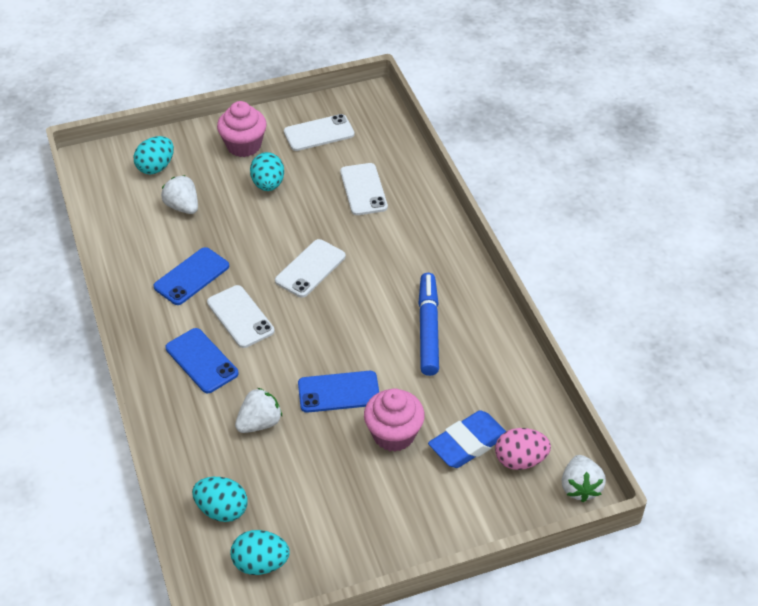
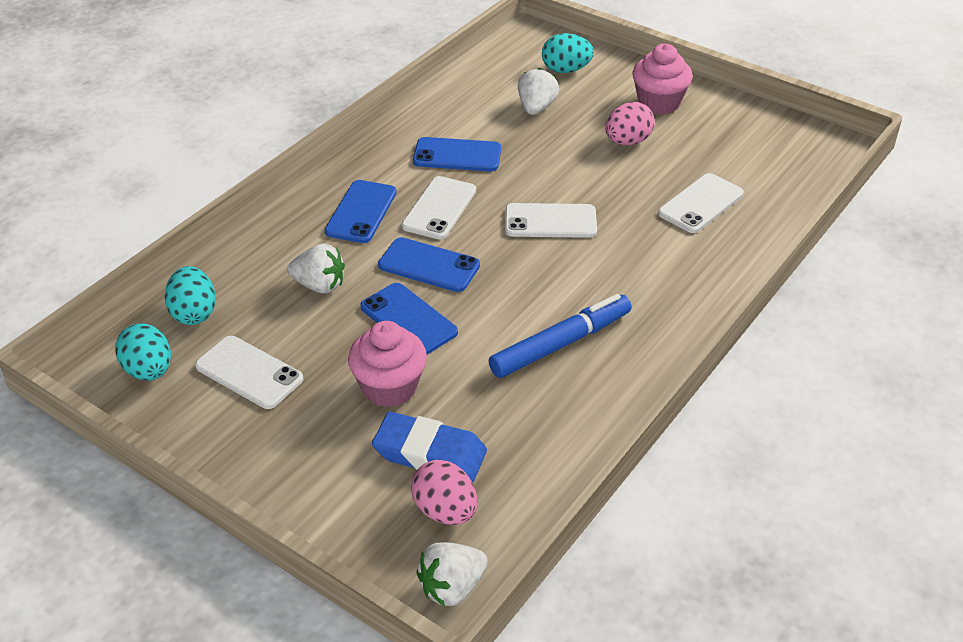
camera: 55 degrees right, 5 degrees down
turquoise egg [250,152,284,191] -> pink egg [605,102,655,145]
white phone [284,114,355,151] -> white phone moved to [195,336,303,409]
none -> blue phone [378,237,480,292]

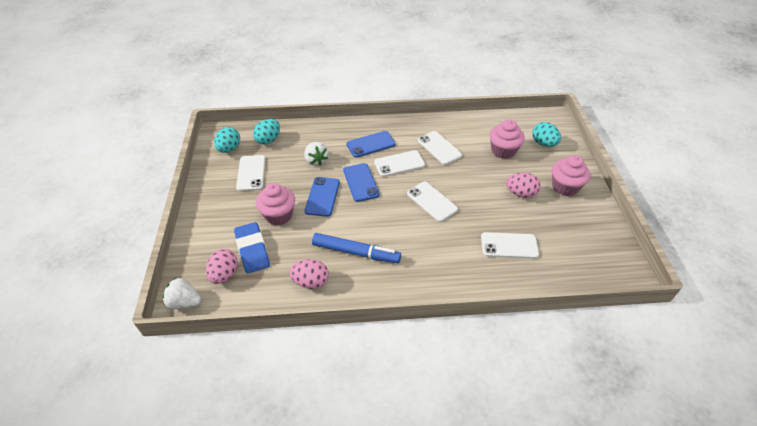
camera: 50 degrees right, 5 degrees up
blue phone [413,137,501,171] -> white phone [418,131,462,165]
white strawberry [518,68,559,115] -> pink cupcake [490,119,525,159]
none -> pink egg [289,259,329,289]

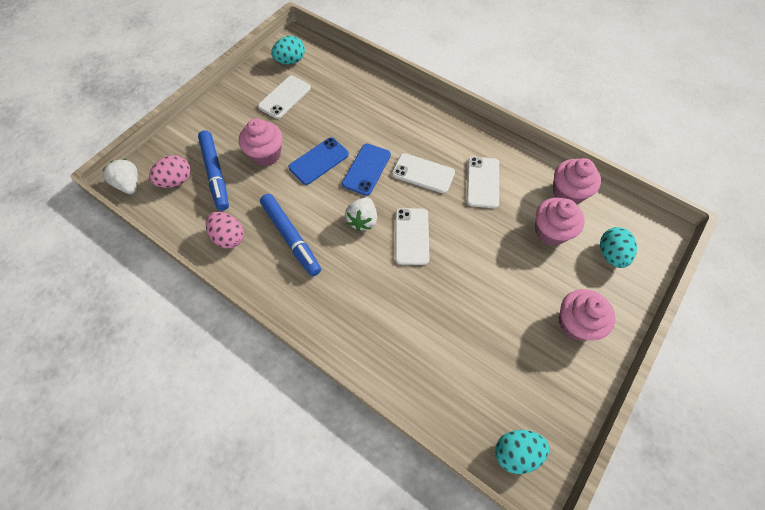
camera: 40 degrees right, 15 degrees up
blue eraser [234,222,270,273] -> blue marker [198,130,229,211]
turquoise egg [253,119,280,145] -> turquoise egg moved to [495,430,550,474]
white strawberry [304,142,328,166] -> white strawberry moved to [345,197,377,231]
blue phone [347,131,396,158] -> none
white phone [481,232,539,259] -> none
pink egg [506,172,541,198] -> none
none -> pink cupcake [553,158,601,204]

